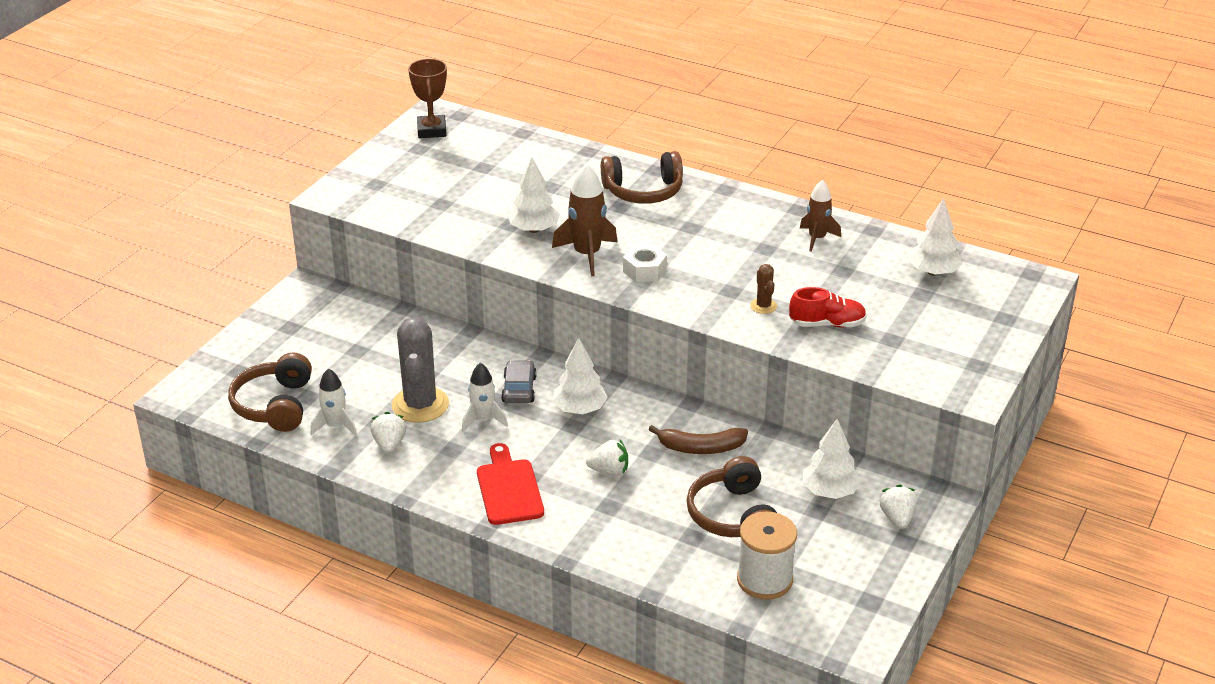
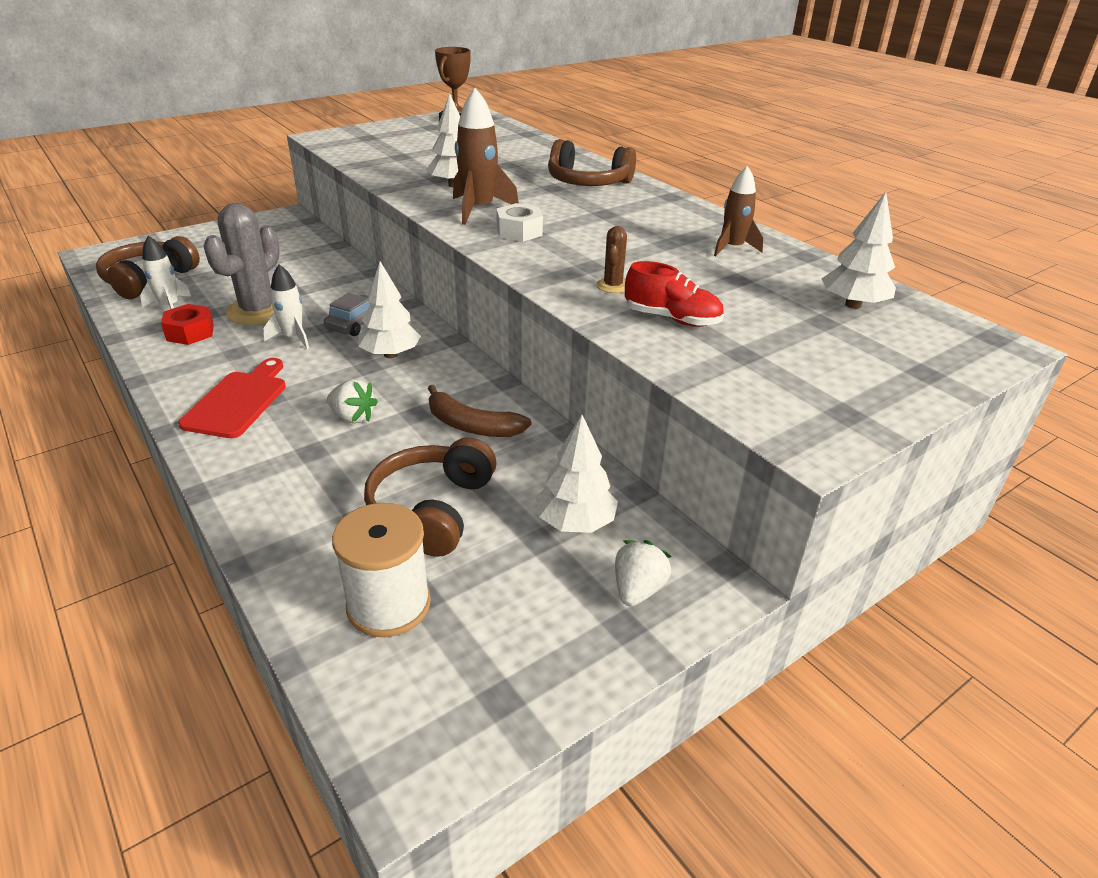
camera: 25 degrees right, 0 degrees up
white strawberry [371,412,406,453] -> red nut [161,304,214,345]

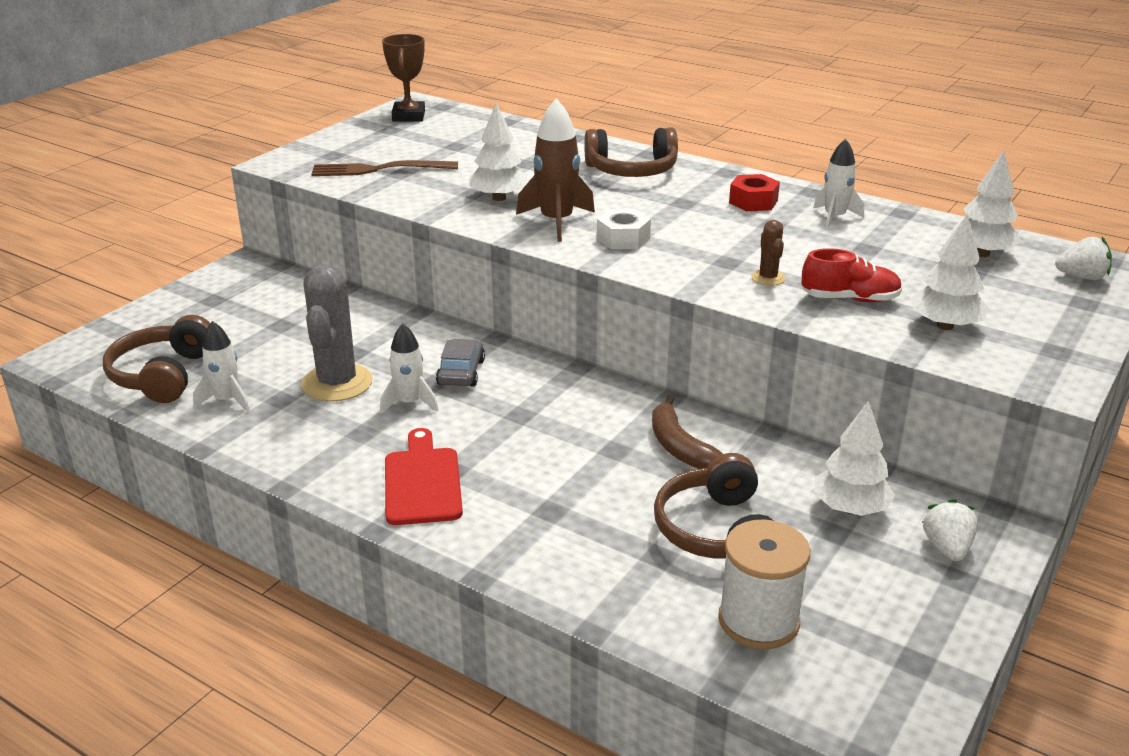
camera: 20 degrees left, 5 degrees down
red nut [161,304,214,345] -> red nut moved to [729,174,780,211]
white strawberry [327,379,378,423] -> white strawberry moved to [1055,237,1112,280]
white tree [358,261,421,358] -> white tree moved to [911,213,988,330]
brown banana [428,385,531,437] -> brown banana turned 60 degrees clockwise [652,395,723,469]
brown rocket [714,166,763,256] -> white rocket [813,139,864,229]
none -> brown fork [311,160,458,176]

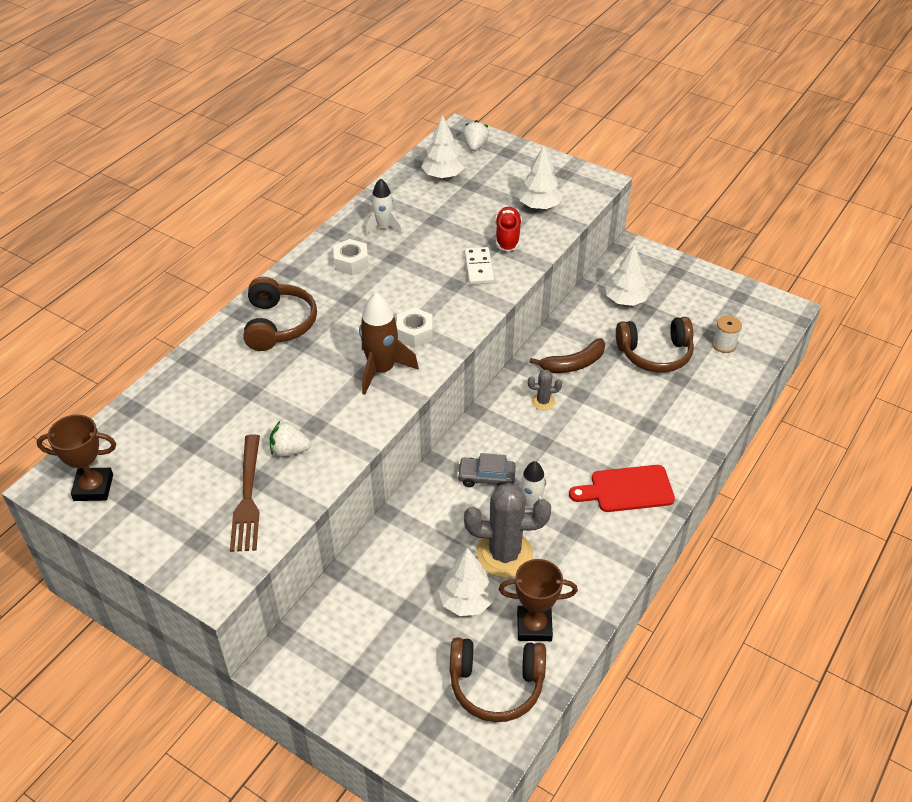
camera: 90 degrees left, 15 degrees up
white rocket [193,321,250,412] -> brown trophy [499,559,578,641]
white tree [469,103,530,201] -> white tree moved to [438,548,495,616]
white spool [718,519,810,649] -> white spool [712,315,742,353], size x0.58
red nut [729,174,780,211] -> white nut [333,239,369,276]
brown cactus [751,220,786,286] -> white domino [464,247,495,285]
white strawberry [922,499,978,561] -> white strawberry moved to [270,421,311,457]
none -> grey cactus [528,369,562,410]

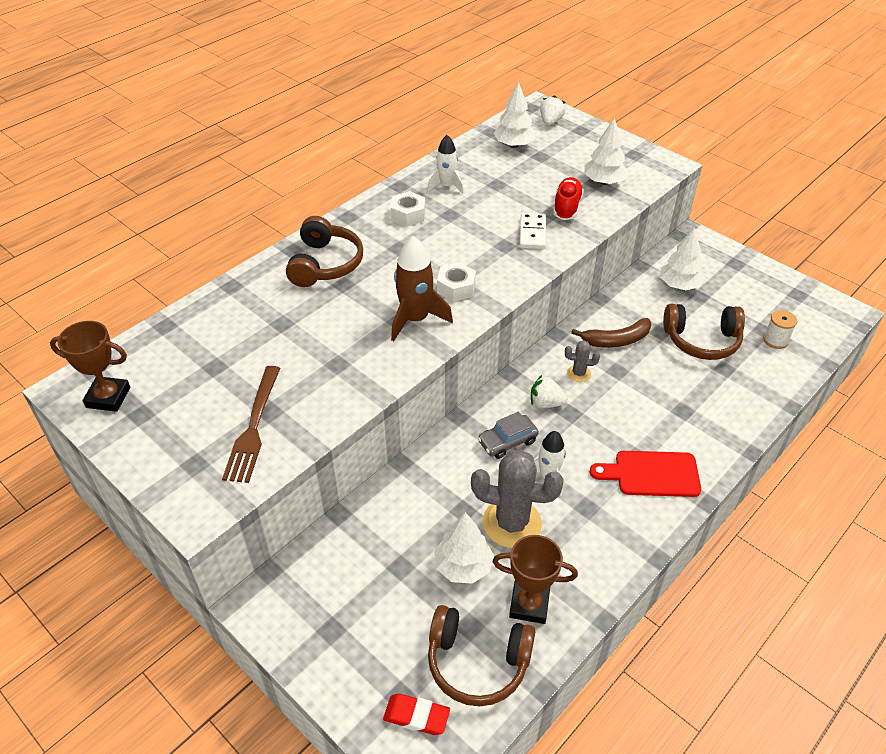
camera: 10 degrees right, 0 degrees up
white strawberry [270,421,311,457] -> white strawberry moved to [531,375,568,408]
grey car [457,453,516,487] -> grey car turned 45 degrees counterclockwise [478,412,539,459]
none -> red eraser [383,693,450,735]

